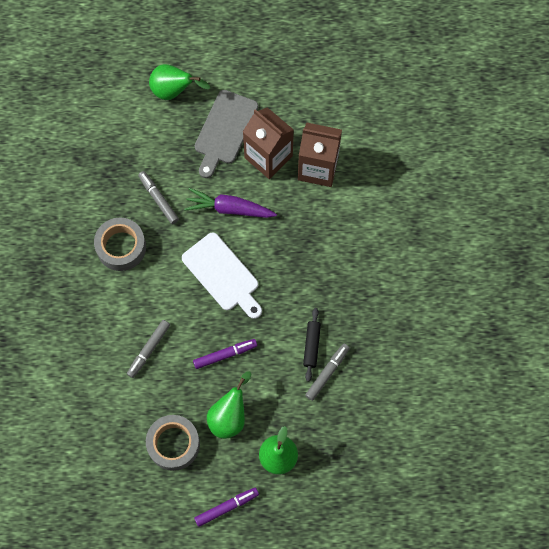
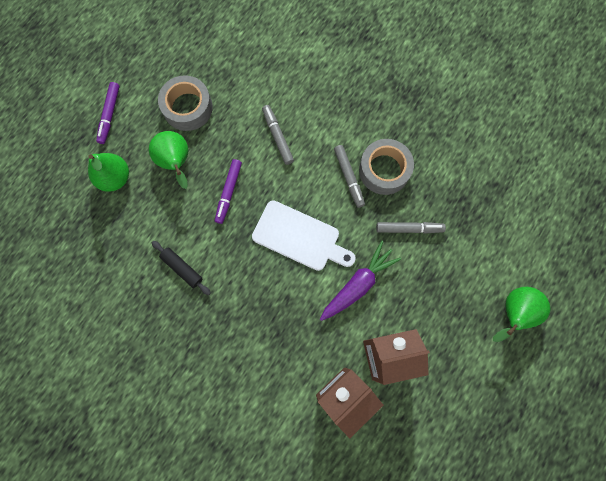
camera: 125 degrees right, 5 degrees up
white cutting board [182,233,262,319] -> white cutting board turned 150 degrees counterclockwise [252,200,356,271]
grey cutting board [195,90,258,178] -> none
grey marker [305,344,350,401] -> grey marker moved to [334,145,365,208]

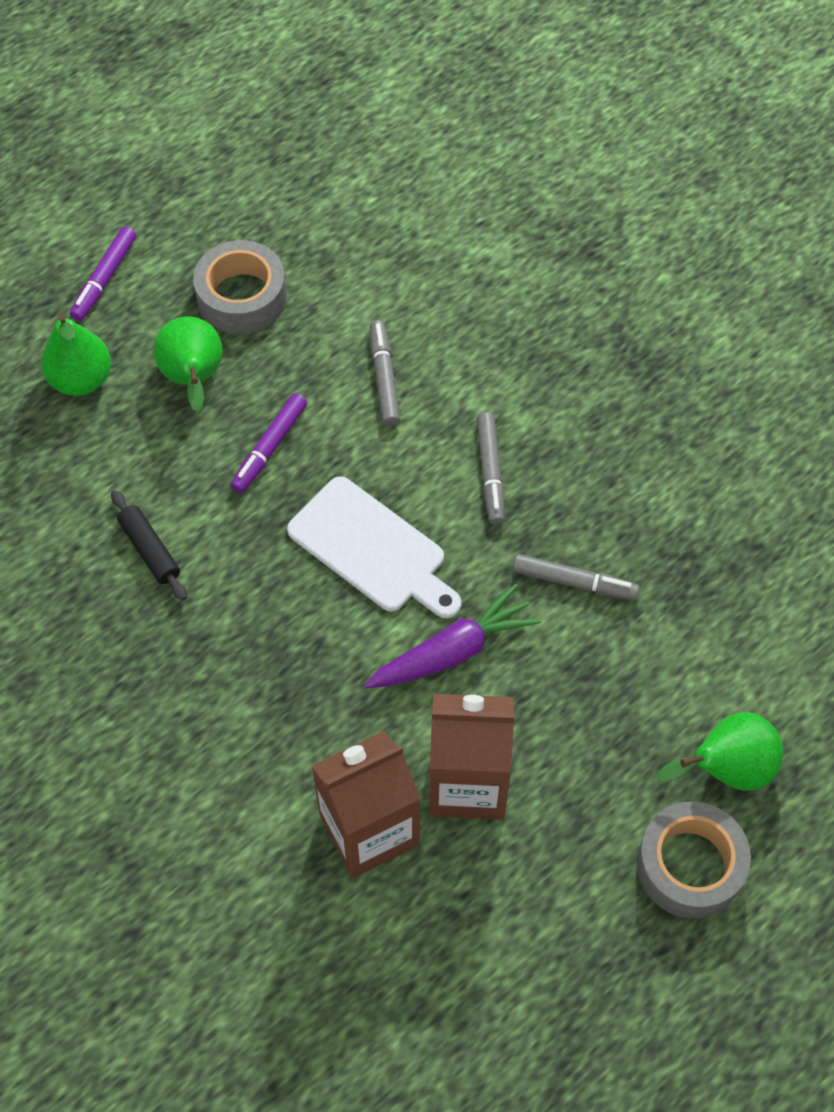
camera: 15 degrees right, 15 degrees down
grey tape [359,139,414,195] -> grey tape moved to [637,801,751,918]

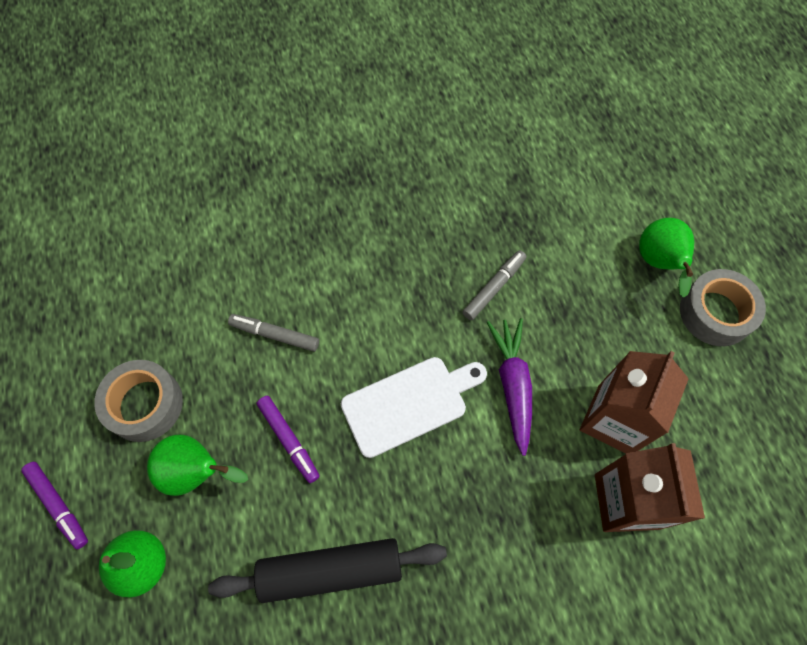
camera: 65 degrees left, 5 degrees up
black rolling pin [111,490,187,601] -> black rolling pin [208,538,447,603], size x1.89
grey marker [477,412,505,525] -> none

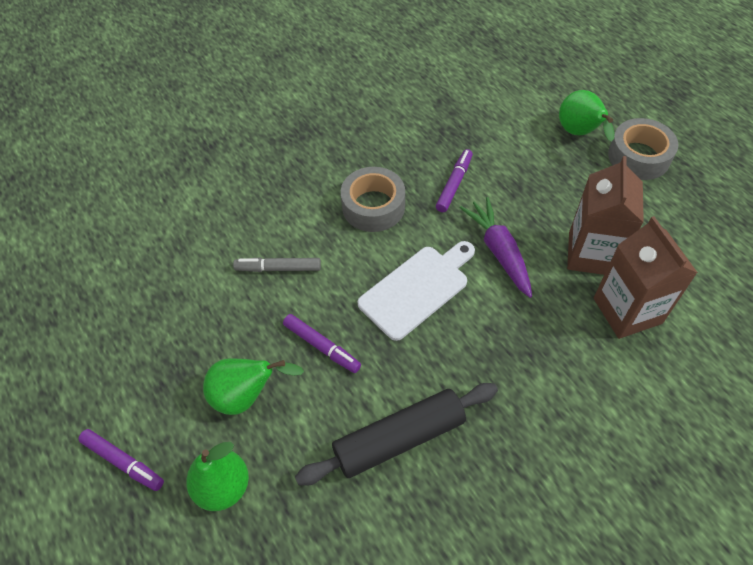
camera: 15 degrees left, 10 degrees down
grey tape [94,360,183,442] -> grey tape moved to [341,167,405,232]
grey marker [463,250,527,320] -> purple marker [436,149,473,212]

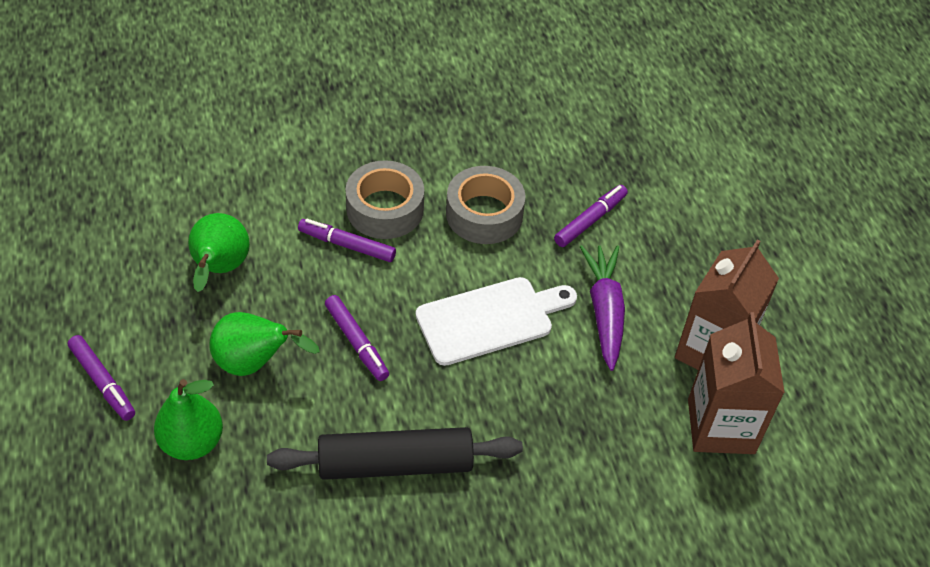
camera: 15 degrees right, 5 degrees down
grey marker [233,257,321,272] -> purple marker [298,219,396,262]
green pear [559,90,615,142] -> green pear moved to [188,213,250,292]
grey tape [608,118,679,180] -> grey tape moved to [346,160,424,239]

